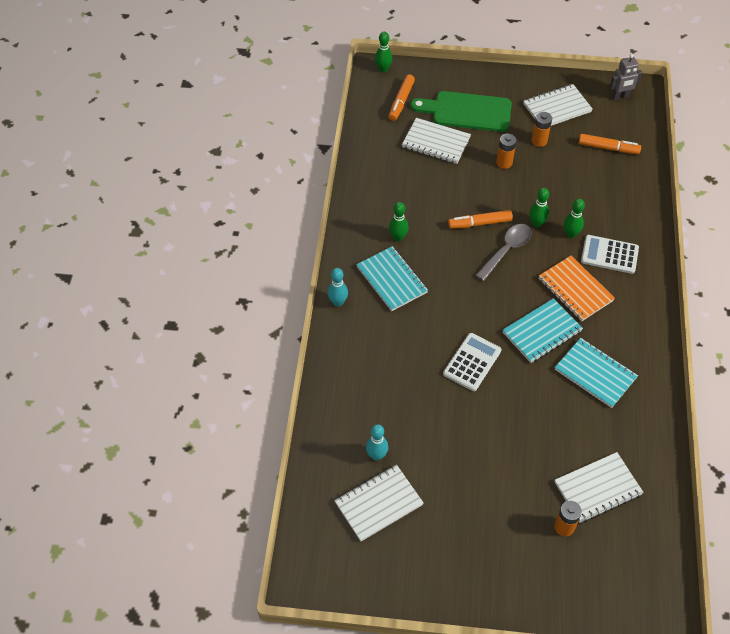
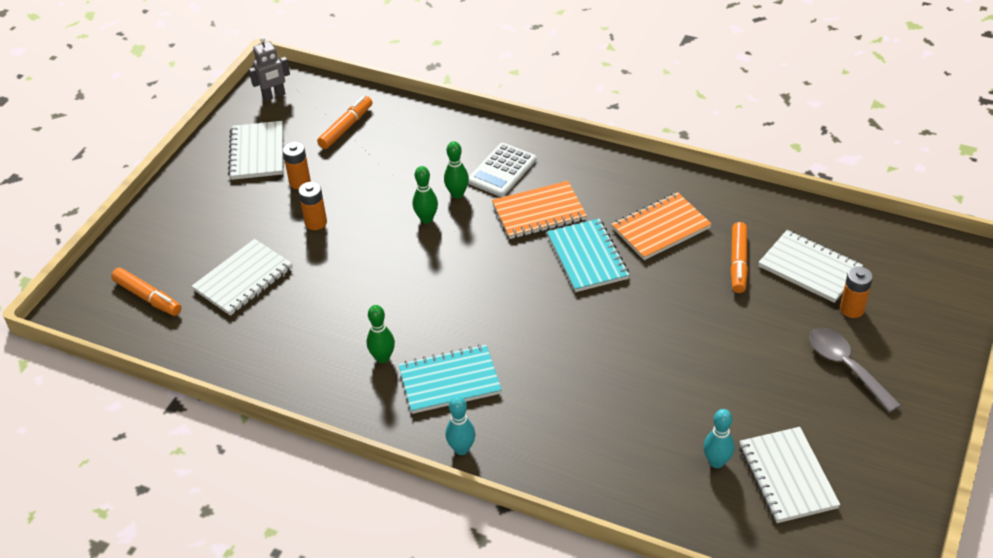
camera: 70 degrees left, 10 degrees down
green bowling pin [375,32,392,72] -> none
green cutting board [411,91,512,132] -> none
white calculator [443,333,501,391] -> none
orange marker [448,210,513,229] -> orange marker moved to [730,222,748,293]
grey spoon [475,224,532,281] -> grey spoon moved to [809,328,901,413]
turquoise notebook [555,338,638,408] -> orange notebook [611,192,712,260]
white notebook [555,452,644,523] -> white notebook turned 45 degrees counterclockwise [758,230,863,303]
grey robot [610,54,642,100] -> grey robot turned 60 degrees clockwise [249,37,290,101]

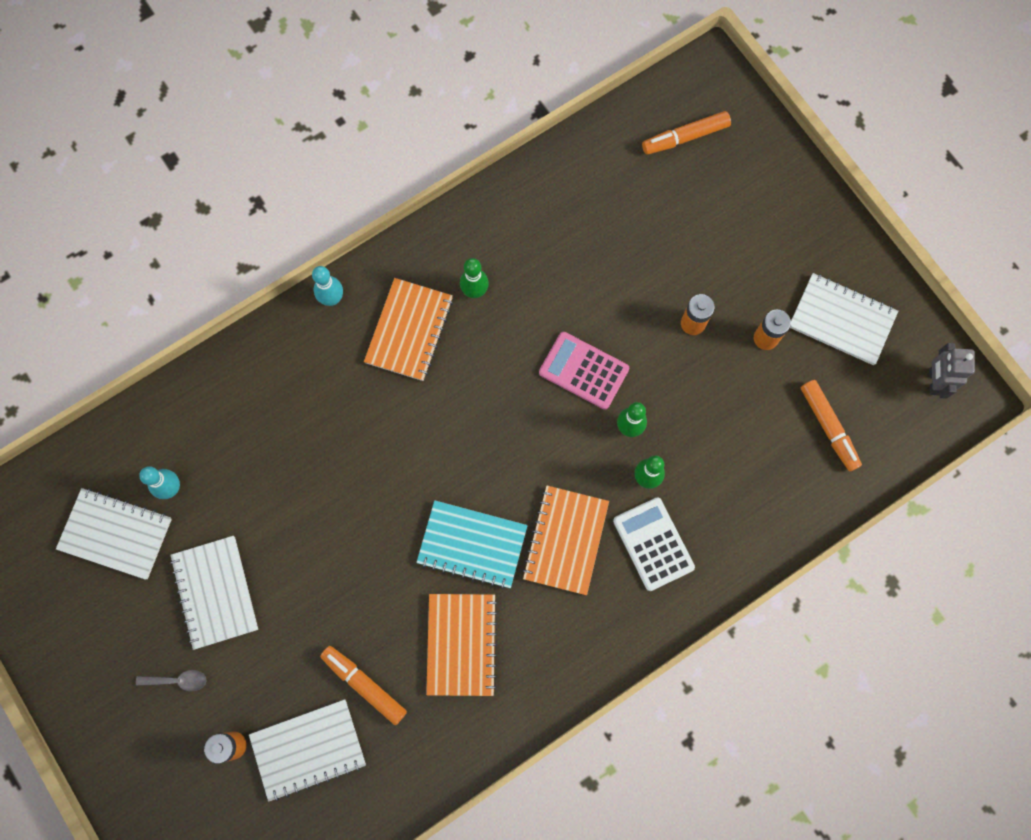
camera: 120 degrees right, 30 degrees up
white notebook [192,239,293,316] -> white notebook moved to [170,536,258,650]
turquoise notebook [398,345,502,414] -> orange notebook [364,278,453,381]
grey spoon [809,328,901,413] -> grey spoon [136,670,207,691], size x0.56
none -> pink calculator [539,332,629,410]

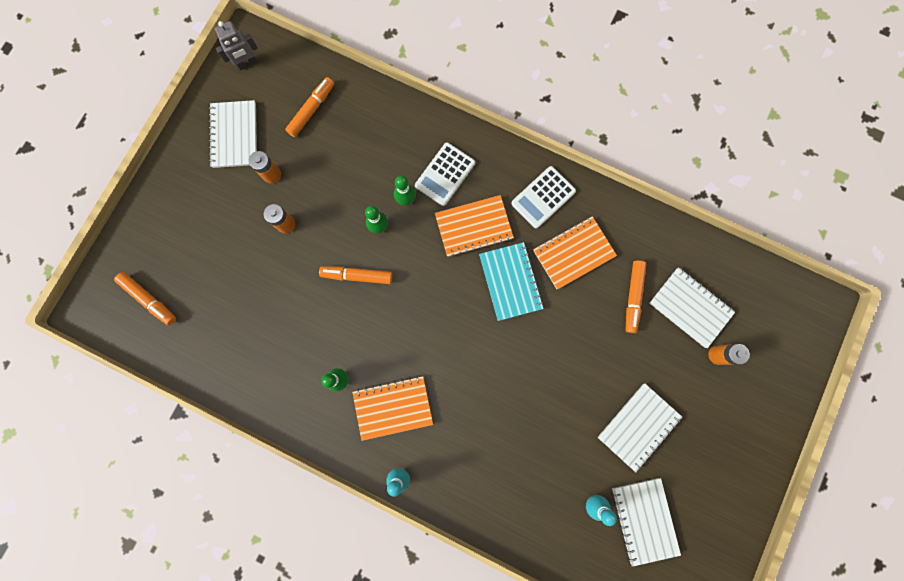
camera: 120 degrees left, 5 degrees up
grey spoon [136,670,207,691] -> none
pink calculator [539,332,629,410] -> orange marker [319,266,392,284]
none -> white calculator [511,166,576,228]

